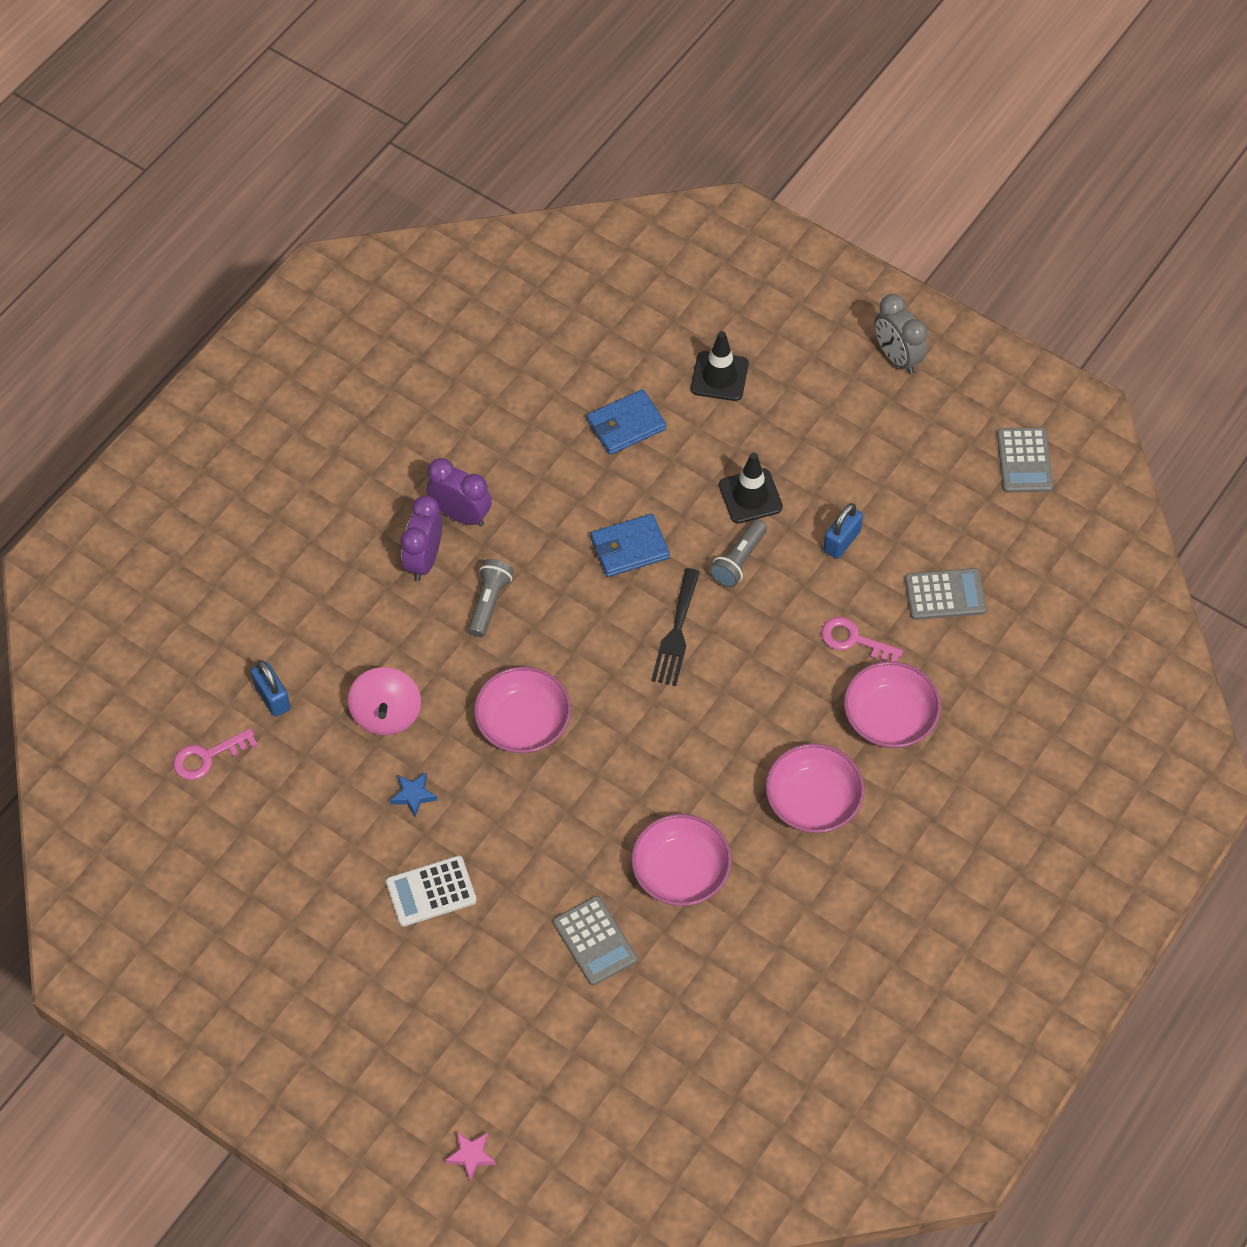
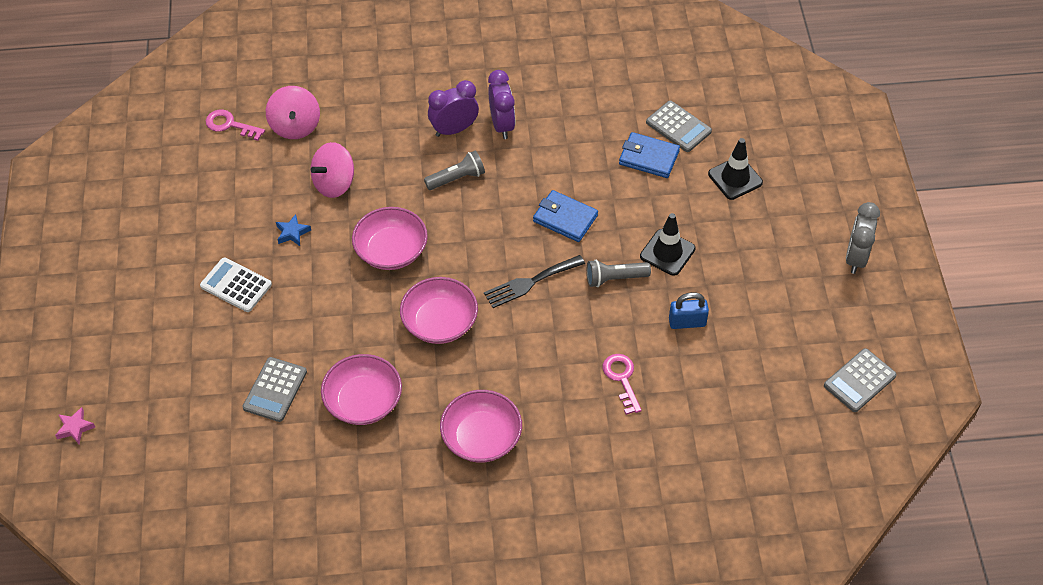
camera: 50 degrees right, 5 degrees down
blue padlock [251,660,290,717] -> pink spinning top [266,86,320,139]
pink bowl [844,661,941,748] -> pink bowl moved to [400,277,478,344]
grey calculator [905,568,987,620] -> grey calculator moved to [646,101,712,152]

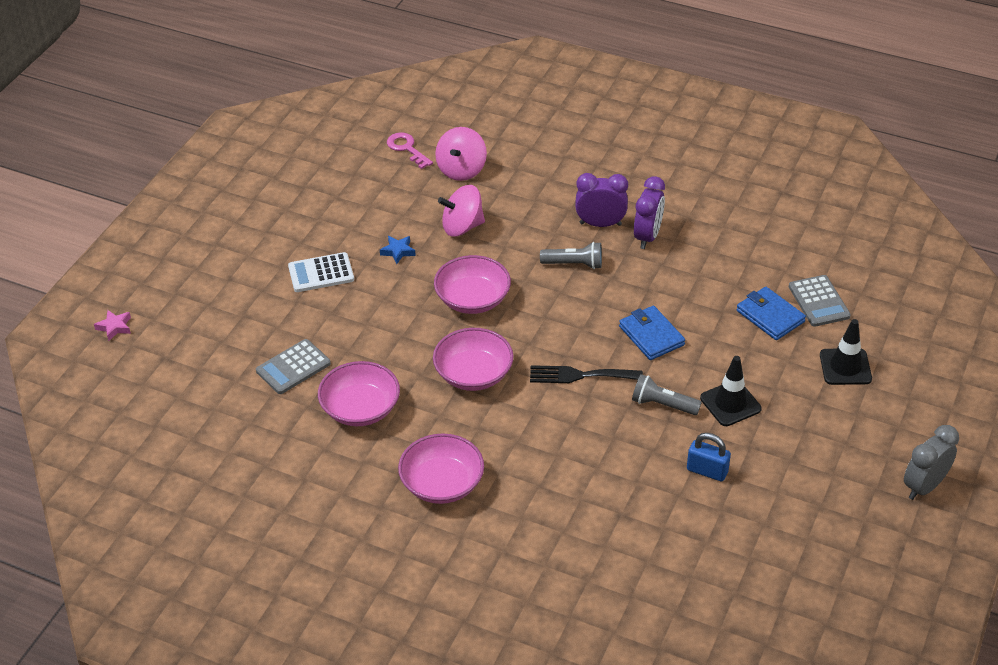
camera: 30 degrees right, 10 degrees down
white calculator [200,258,272,312] -> white calculator turned 75 degrees counterclockwise [288,252,354,292]
pink key [603,354,642,415] -> none
grey calculator [824,348,897,412] -> none

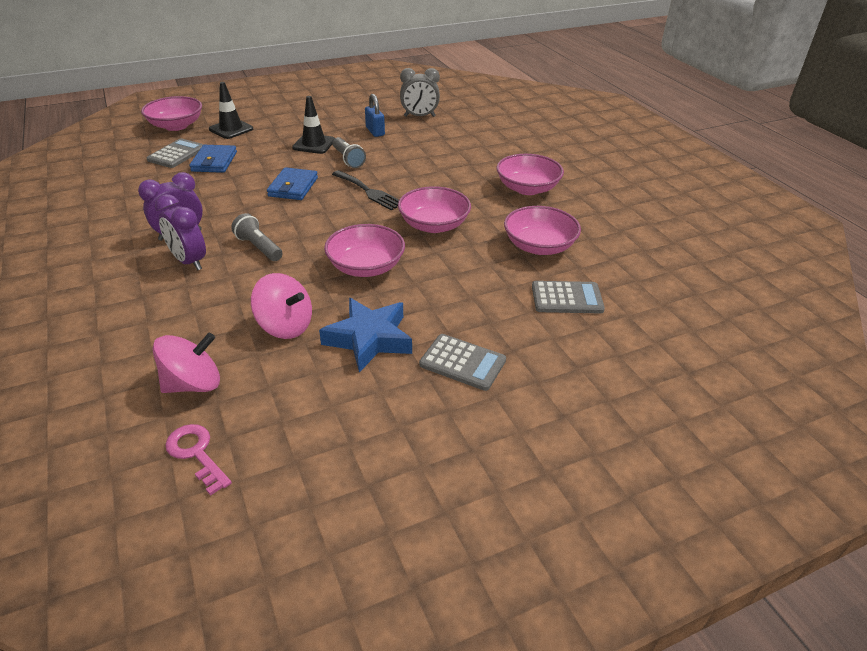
camera: 140 degrees left, 5 degrees down
pink star [94,310,131,341] -> none
white calculator [288,252,354,292] -> grey calculator [419,334,506,391]
blue star [380,236,416,264] -> blue star [319,298,412,373], size x2.12
pink key [387,132,433,169] -> pink key turned 135 degrees clockwise [165,424,232,496]
grey clock [904,425,959,500] -> grey clock moved to [400,68,440,117]
none -> pink bowl [141,96,202,131]

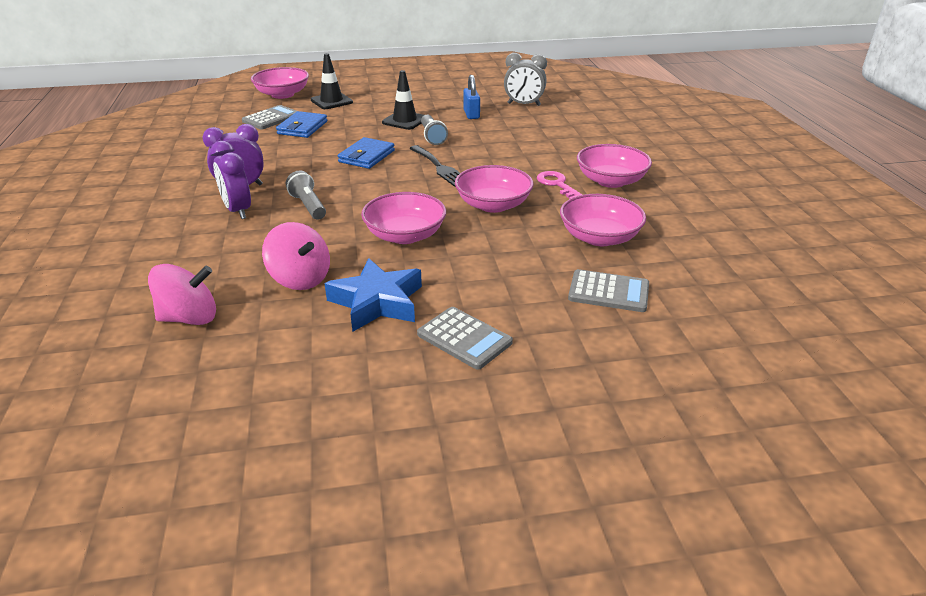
camera: 15 degrees right, 5 degrees down
pink key [165,424,232,496] -> pink key moved to [537,171,583,199]

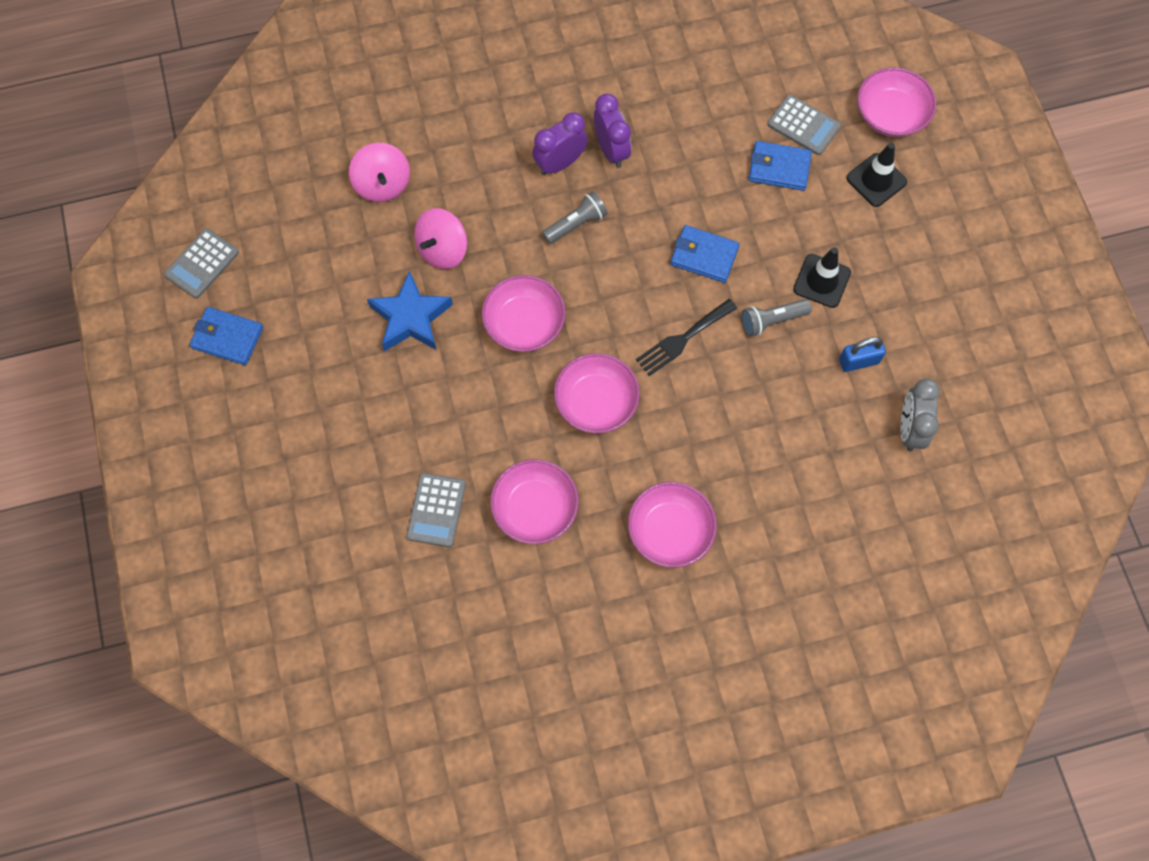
camera: 85 degrees right, 35 degrees up
grey calculator [417,307,513,370] -> grey calculator moved to [164,228,239,299]
pink key [537,171,583,199] -> none
none -> blue wallet [189,307,263,365]

